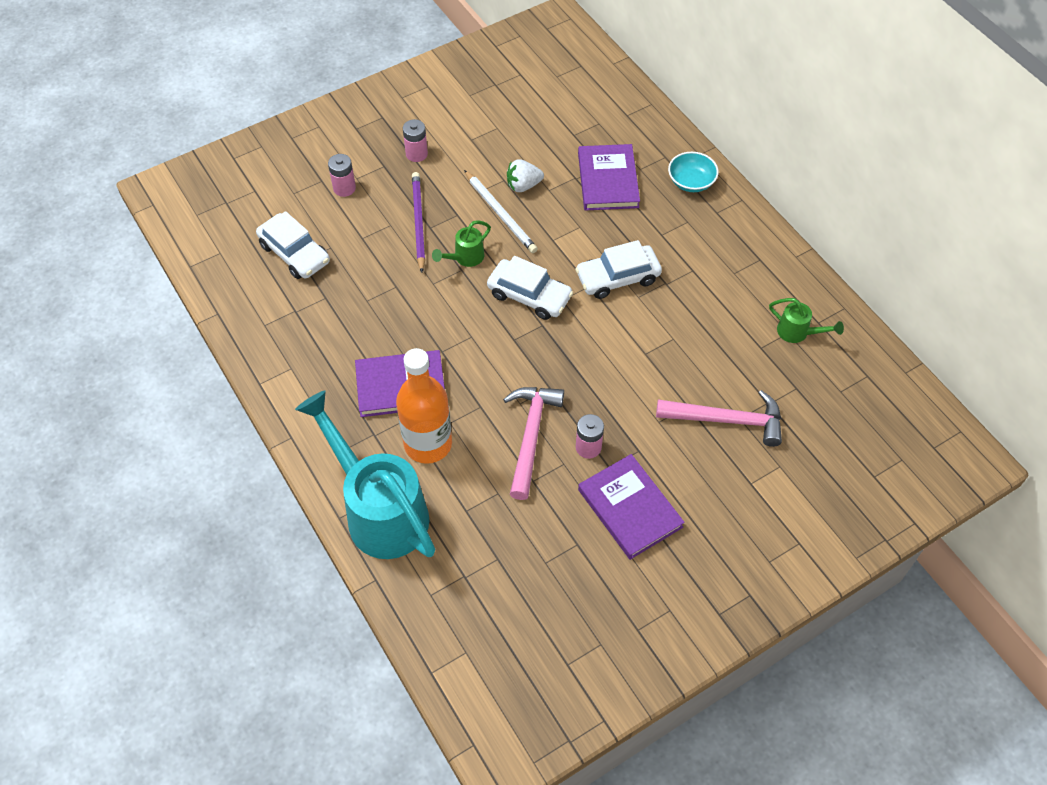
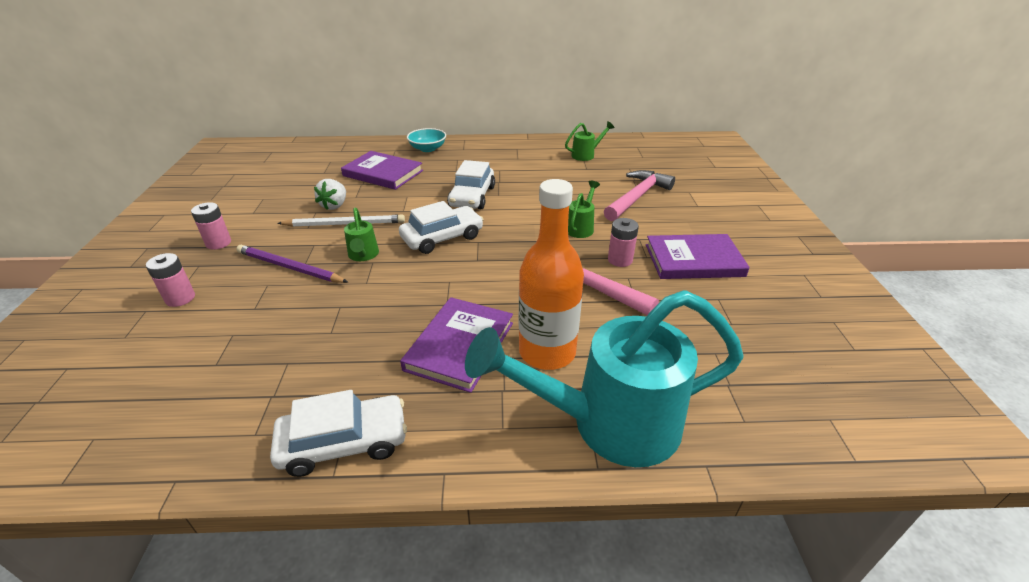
camera: 60 degrees left, 20 degrees down
white car [256,211,330,279] -> white car moved to [270,390,407,477]
none -> green watering can [568,181,600,238]

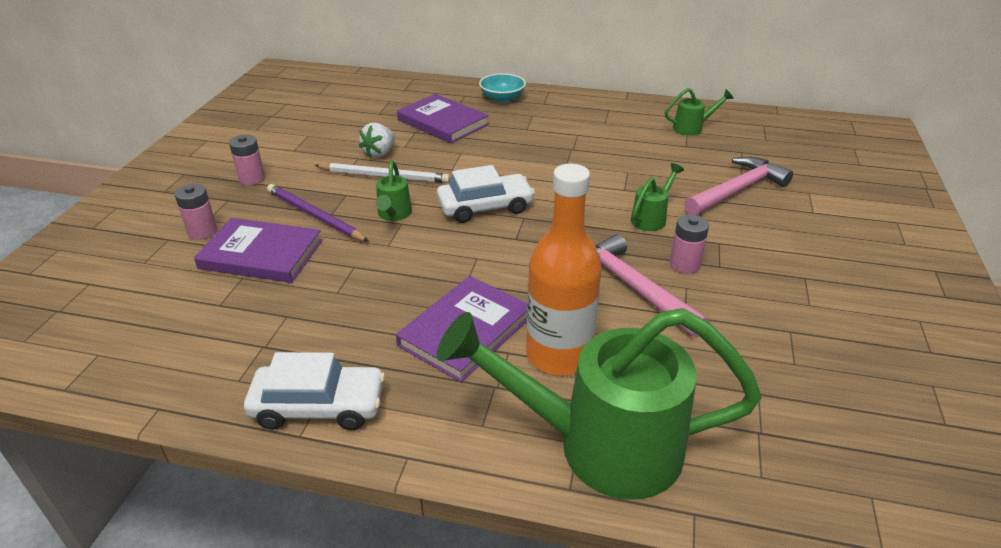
camera: 15 degrees right, 0 degrees up
white car [447,160,495,209] -> none
turquoise watering can [465,290,743,467] -> green watering can [437,308,762,500]
purple book [646,234,750,279] -> purple book moved to [194,218,322,283]

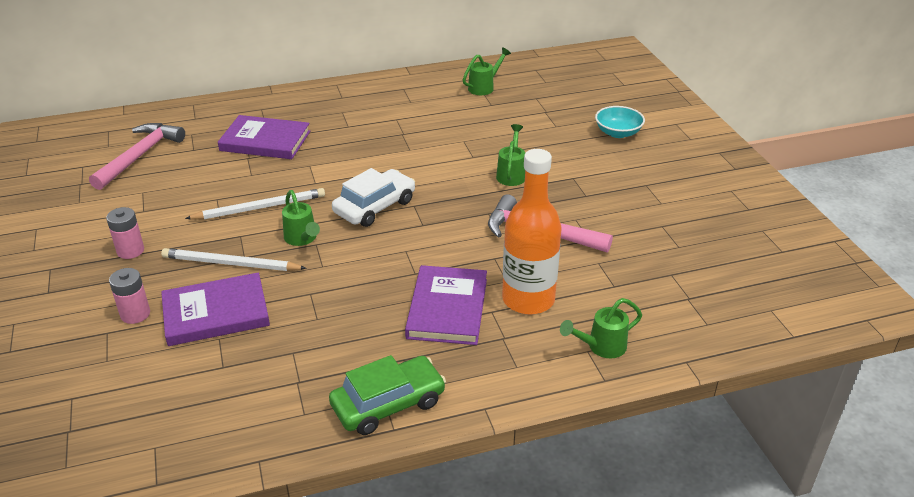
camera: 30 degrees left, 0 degrees up
white car [244,352,385,430] -> green car [329,355,446,435]
purple pencil [267,184,369,242] -> white pencil [161,248,307,271]
white strawberry [359,123,395,158] -> none
green watering can [437,308,762,500] -> green watering can [560,298,642,358], size x0.42
turquoise bowl [479,73,526,102] -> turquoise bowl moved to [595,106,645,138]
pink battery [670,214,709,274] -> none
pink hammer [684,157,793,215] -> pink hammer moved to [89,123,185,190]

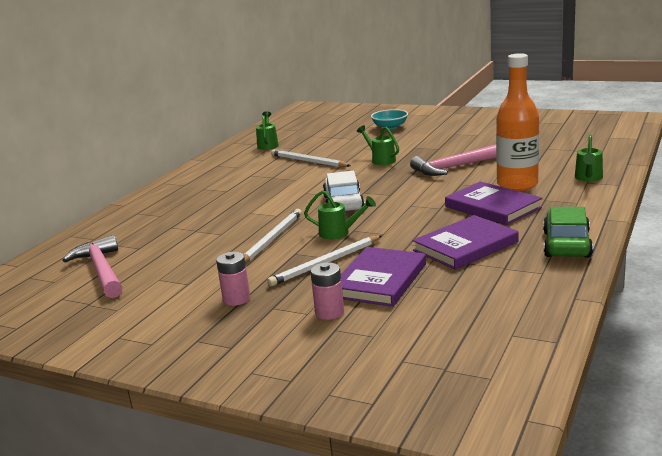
camera: 45 degrees left, 15 degrees down
purple book [218,115,310,159] -> purple book moved to [412,215,519,270]
none -> white pencil [271,149,351,167]

